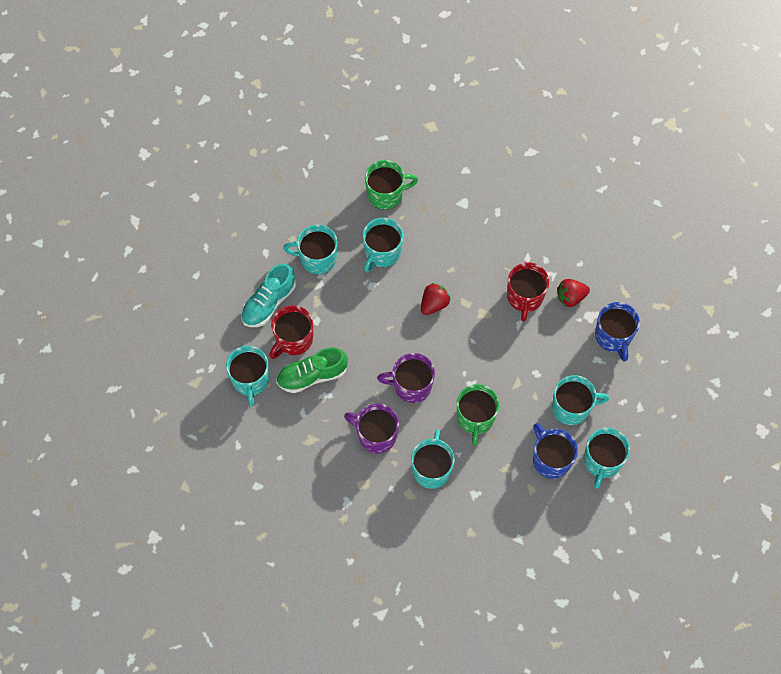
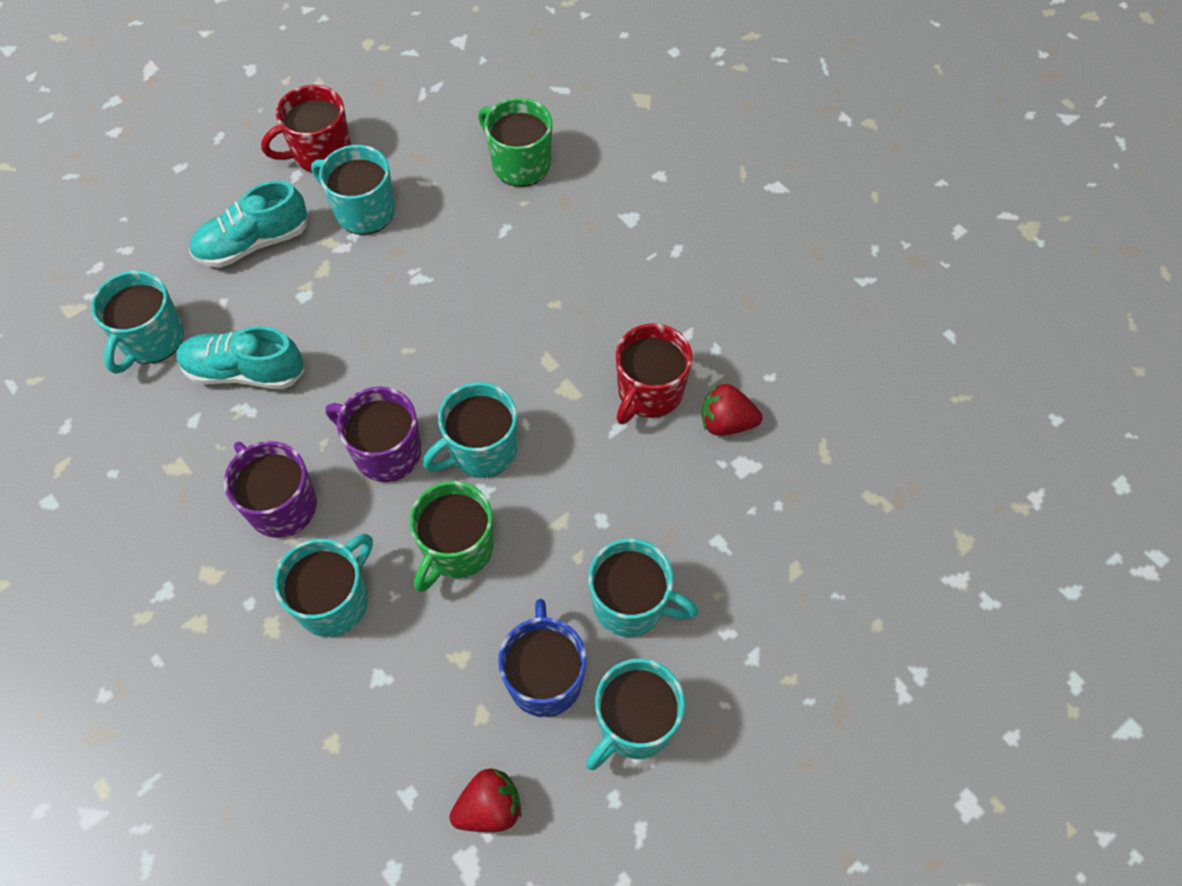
camera: 25 degrees right, 5 degrees down
red mug [269,305,313,359] -> red mug moved to [261,85,351,172]
green shoe [276,348,348,393] -> turquoise shoe [176,326,305,389]
turquoise mug [363,218,403,272] -> turquoise mug moved to [423,382,517,478]
green mug [365,160,418,210] -> green mug turned 150 degrees counterclockwise [478,98,552,187]
red strawberry [421,283,451,315] -> red strawberry moved to [449,769,522,832]
blue mug [595,302,640,361] -> none

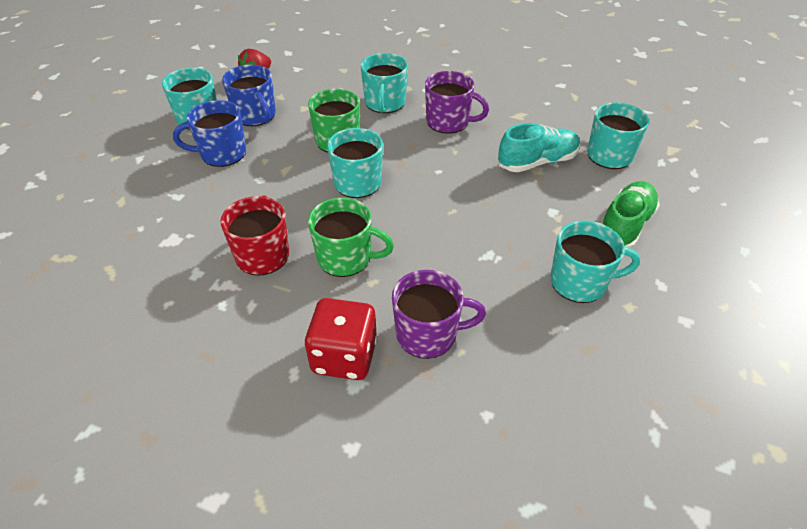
camera: 150 degrees right, 15 degrees down
turquoise shoe [189,180,308,268] -> green shoe [602,181,660,249]
red mug [261,85,351,172] -> none
purple mug [326,387,421,482] -> purple mug moved to [392,270,486,359]
green mug [478,98,552,187] -> green mug moved to [308,198,394,277]
turquoise mug [588,539,698,637] -> blue mug [173,100,246,167]
red strawberry [702,383,762,436] -> none
none -> red dice [304,298,377,380]

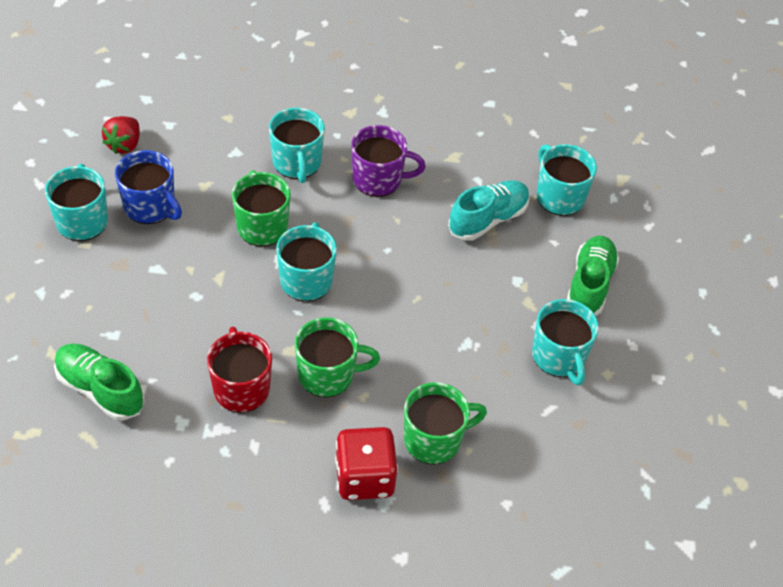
camera: 20 degrees left, 5 degrees up
blue mug [173,100,246,167] -> none
purple mug [392,270,486,359] -> green mug [404,382,487,464]
turquoise mug [550,221,640,303] -> turquoise mug turned 90 degrees clockwise [532,299,599,386]
none -> green shoe [54,344,145,421]

